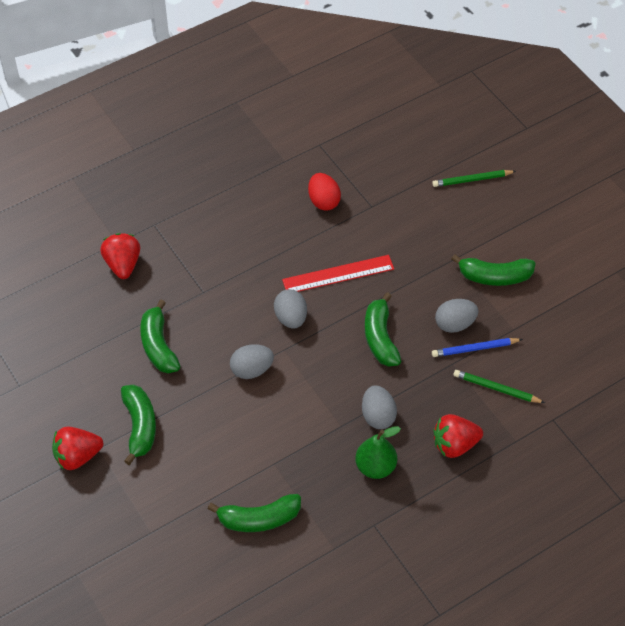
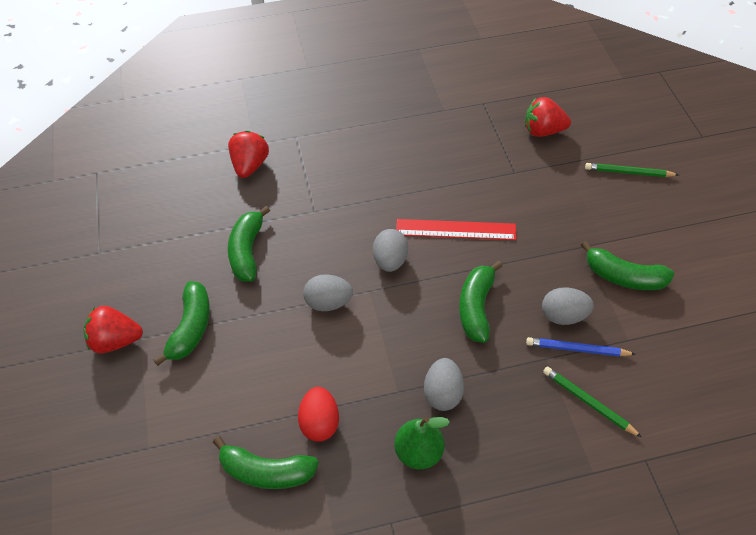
camera: 20 degrees right, 0 degrees up
red egg [308,173,341,211] -> red egg moved to [298,387,339,442]
red strawberry [433,414,483,458] -> red strawberry moved to [525,97,571,137]

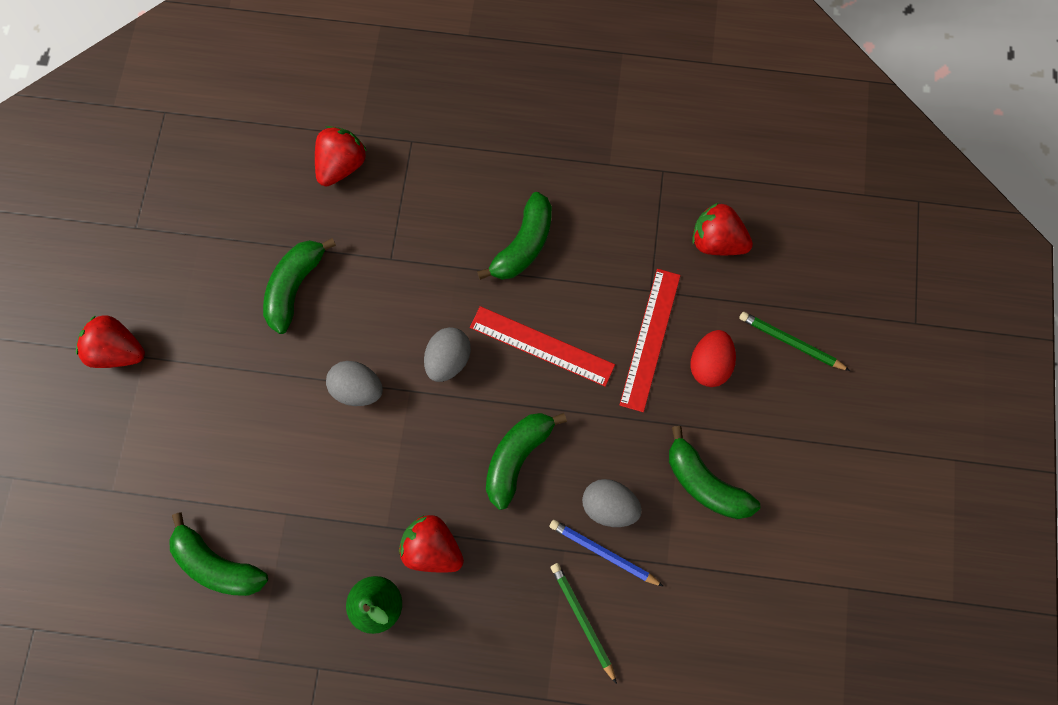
camera: 20 degrees right, 20 degrees up
green banana [154,281,210,366] -> green banana moved to [477,192,552,280]
red egg [298,387,339,442] -> red egg moved to [690,330,736,387]
grey egg [424,358,464,411] -> red strawberry [399,515,464,572]
none -> red ruler [619,269,681,412]

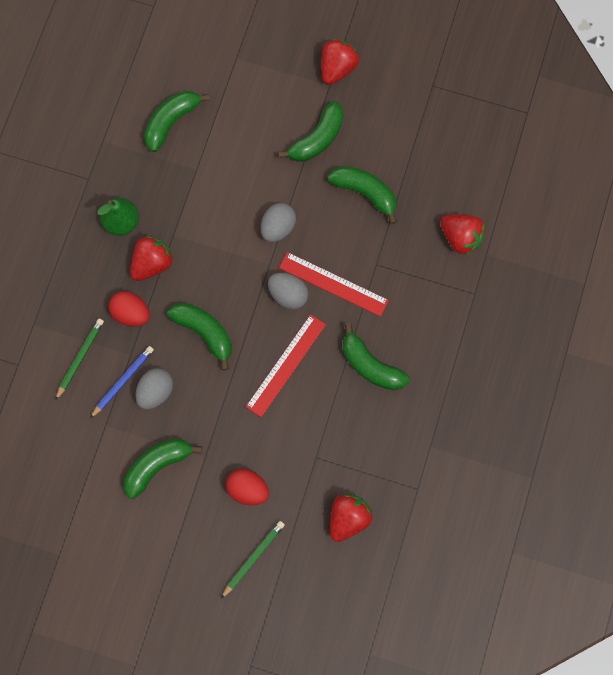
camera: 100 degrees right, 0 degrees up
green pencil [551,563,617,684] -> green pencil turned 45 degrees counterclockwise [56,319,104,400]
red ruler [619,269,681,412] -> red ruler moved to [279,252,389,317]
none -> red egg [109,291,150,327]
none -> green banana [278,101,343,162]

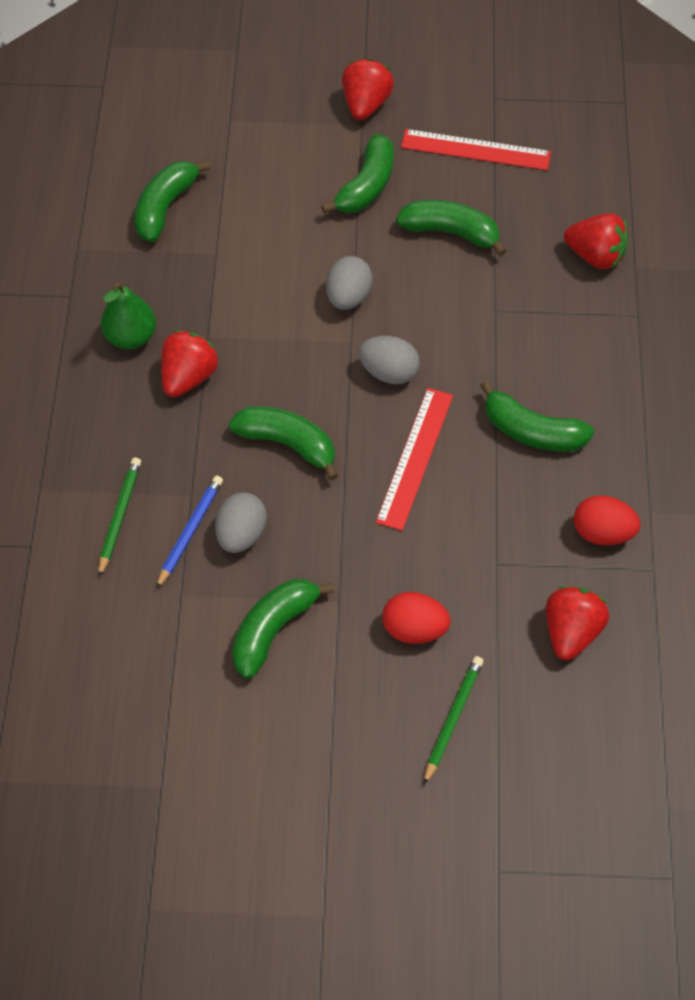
camera: 15 degrees left, 15 degrees down
red egg [109,291,150,327] -> red egg moved to [574,495,640,545]
red ruler [279,252,389,317] -> red ruler moved to [401,129,551,170]

